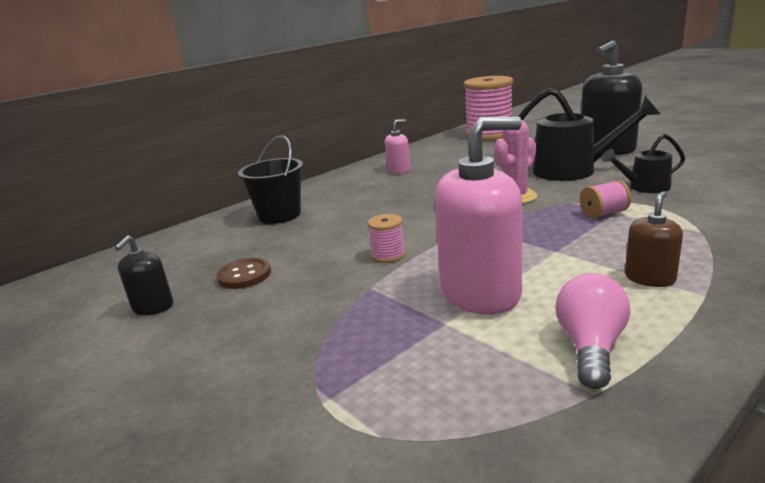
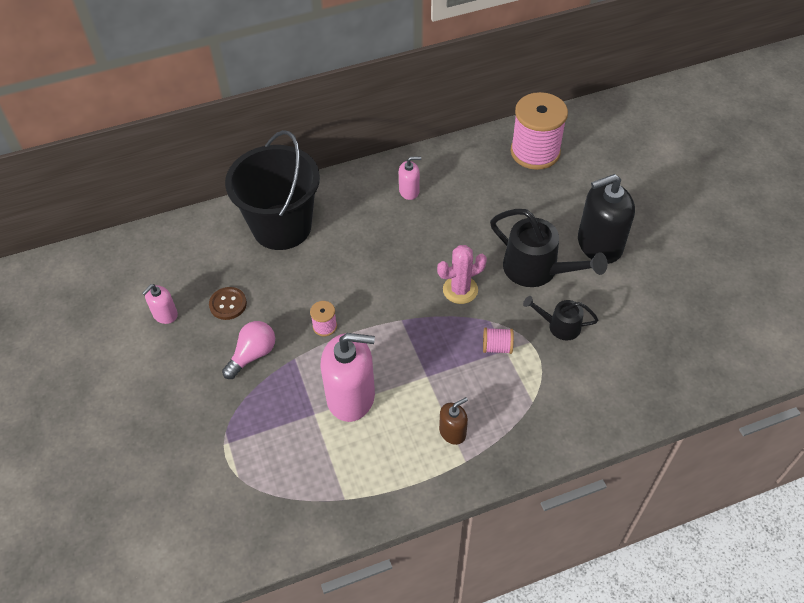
camera: 20 degrees right, 30 degrees up
black soap dispenser [114,235,173,315] -> pink soap dispenser [142,284,178,324]
black bucket [238,136,303,224] -> black bucket [225,130,320,250], size x1.71
pink light bulb [556,273,630,389] -> pink light bulb moved to [222,321,275,379]

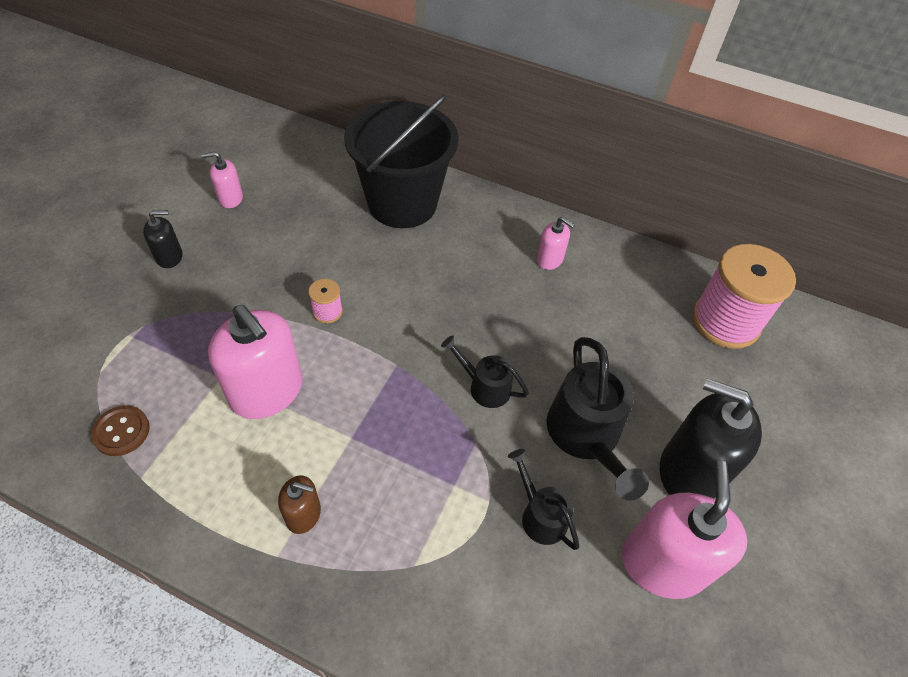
camera: 40 degrees right, 0 degrees up
brown button [209,287,247,320] -> brown button moved to [91,405,150,456]
pink light bulb [222,321,275,379] -> none
pink cactus [437,245,487,304] -> black watering can [441,335,529,408]
pink spool [483,328,514,354] -> none
none -> black soap dispenser [143,210,183,268]
none -> pink soap dispenser [622,460,747,599]

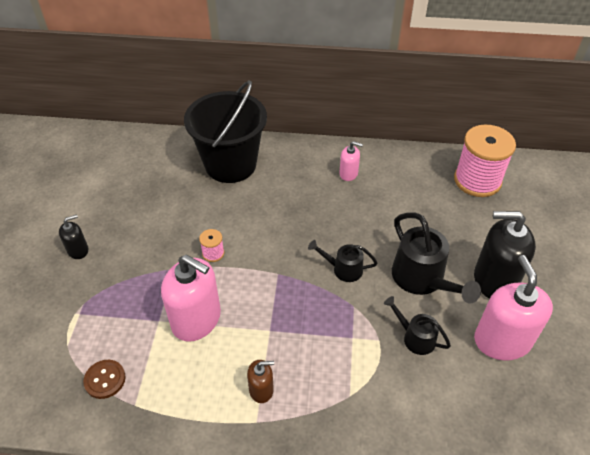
camera: 15 degrees left, 5 degrees down
pink soap dispenser [201,152,243,208] -> none

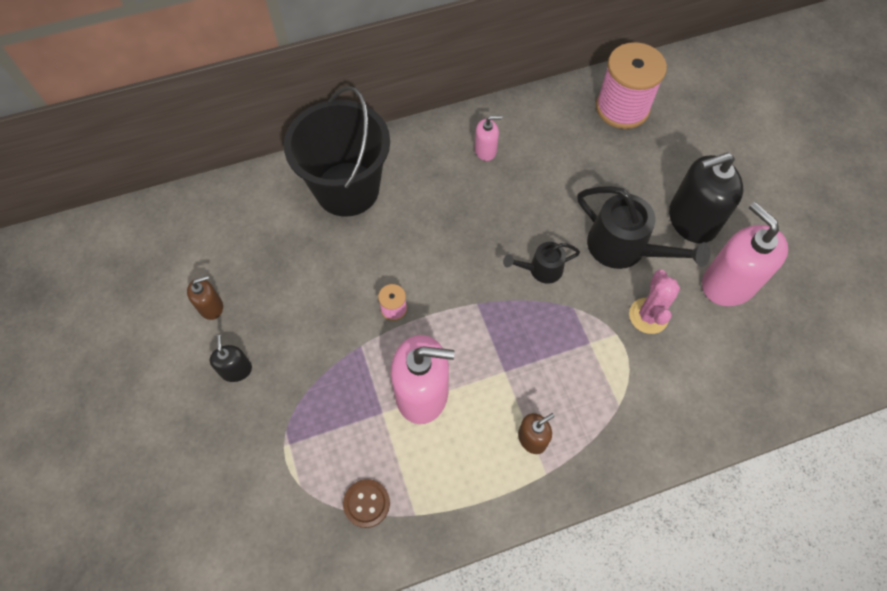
camera: 25 degrees left, 15 degrees up
black soap dispenser [59,214,88,259] -> black soap dispenser turned 45 degrees counterclockwise [210,335,252,382]
black watering can [384,296,451,355] -> pink cactus [629,270,680,334]
none -> brown soap dispenser [187,275,223,320]

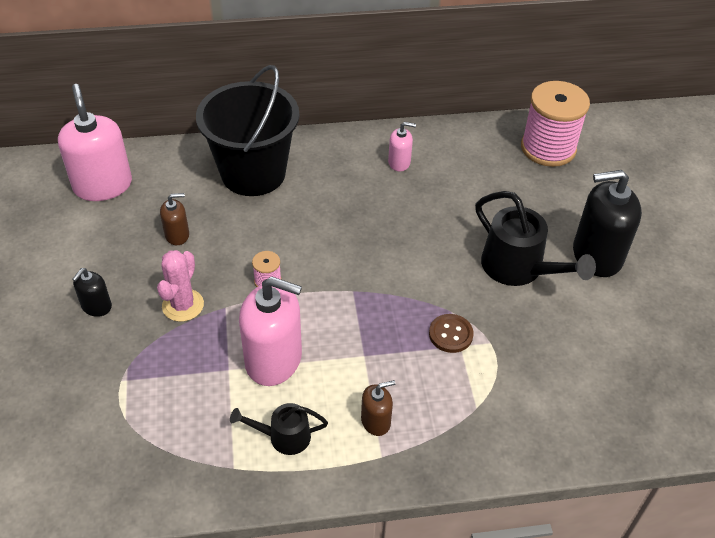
camera: 10 degrees right, 15 degrees down
brown soap dispenser [187,275,223,320] -> brown soap dispenser moved to [160,193,189,245]
black soap dispenser [210,335,252,382] -> black soap dispenser turned 150 degrees counterclockwise [72,268,112,317]
brown button [343,479,390,528] -> brown button moved to [429,314,474,353]
black watering can [503,242,580,284] -> black watering can moved to [230,403,328,455]
pink cactus [629,270,680,334] -> pink cactus moved to [157,250,204,322]
pink soap dispenser [702,202,788,306] -> pink soap dispenser moved to [58,84,132,201]

